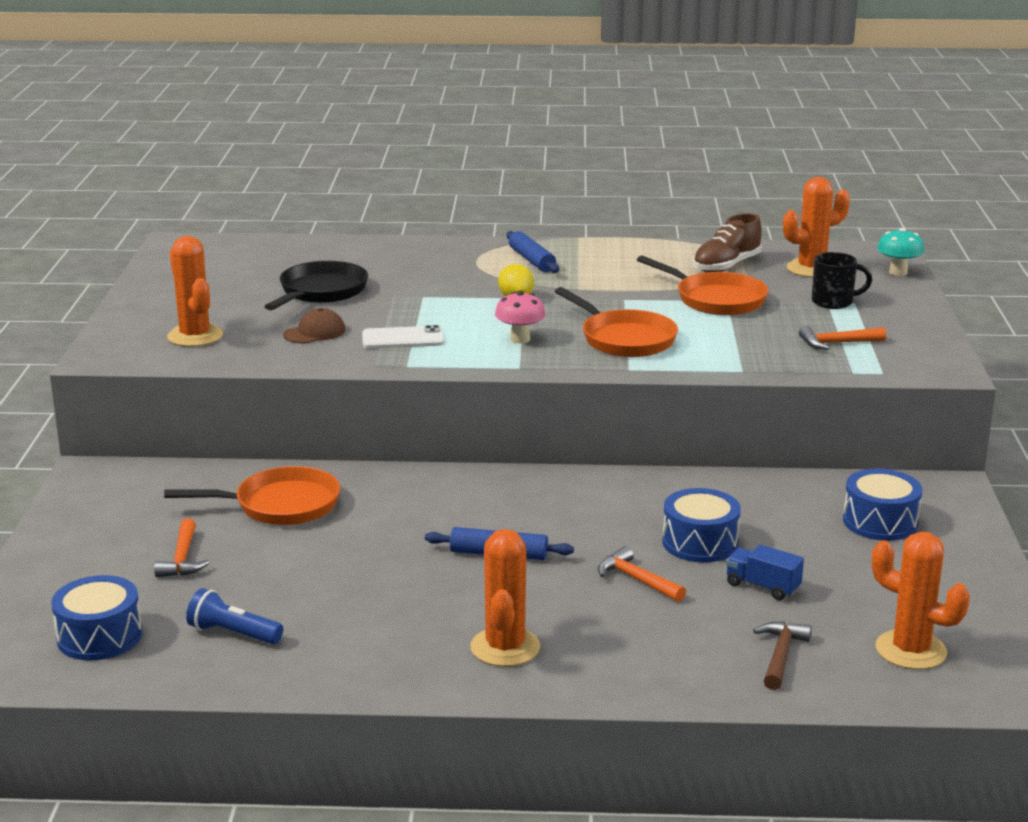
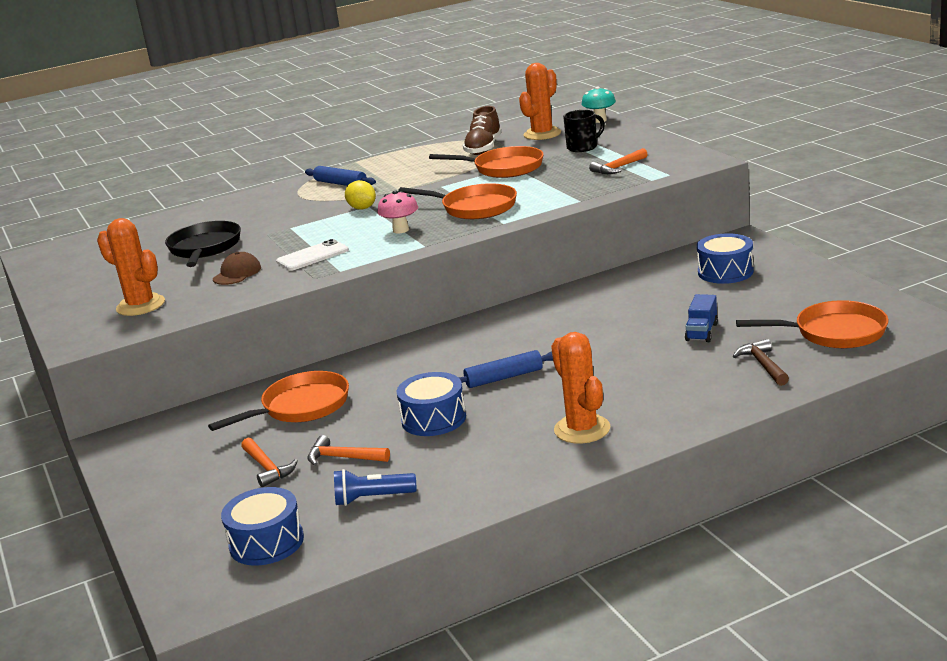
camera: 25 degrees left, 0 degrees up
orange hammer [598,546,686,602] -> orange hammer moved to [308,435,390,466]
blue drum [662,488,741,562] -> blue drum moved to [396,372,466,436]
blue truck [726,544,804,600] -> blue truck turned 75 degrees counterclockwise [685,294,718,342]
orange cactus [872,532,970,669] -> orange pan [736,300,888,348]

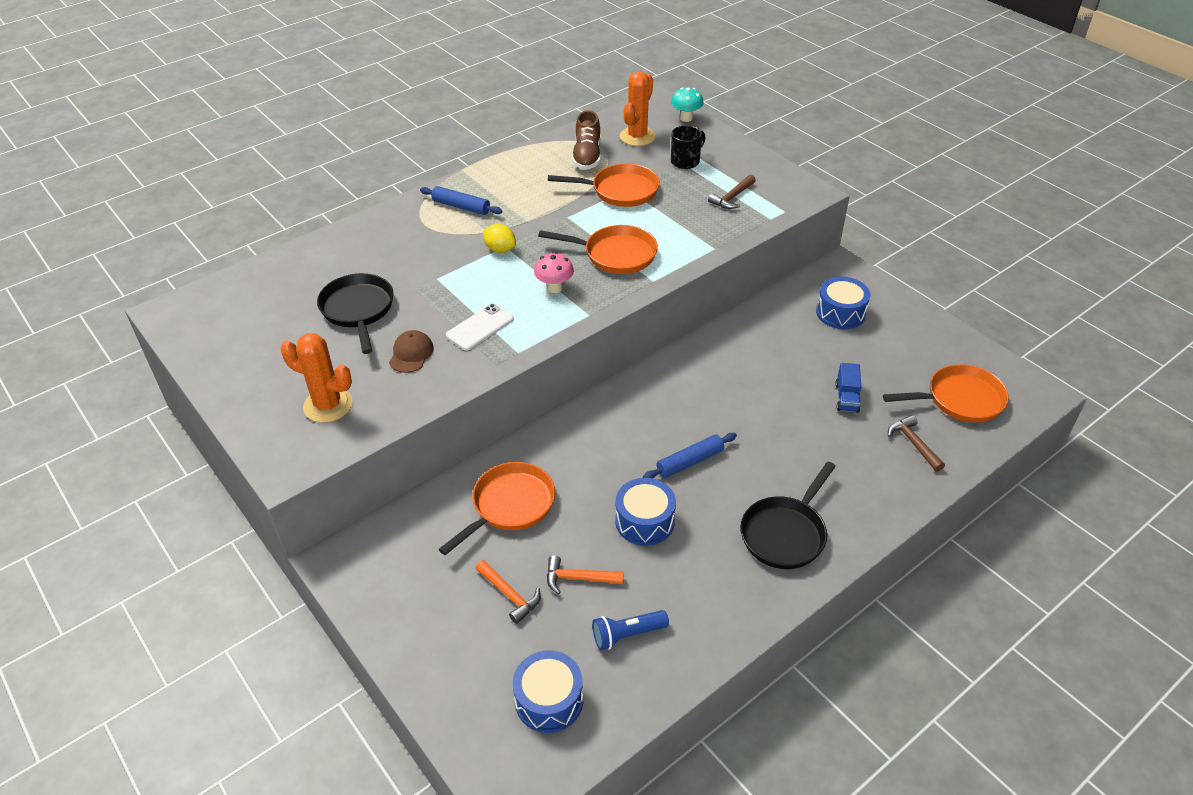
camera: 15 degrees left, 20 degrees up
orange cactus [551,332,610,444] -> black pan [740,462,836,569]
orange hammer [589,148,648,174] -> brown hammer [708,175,756,209]

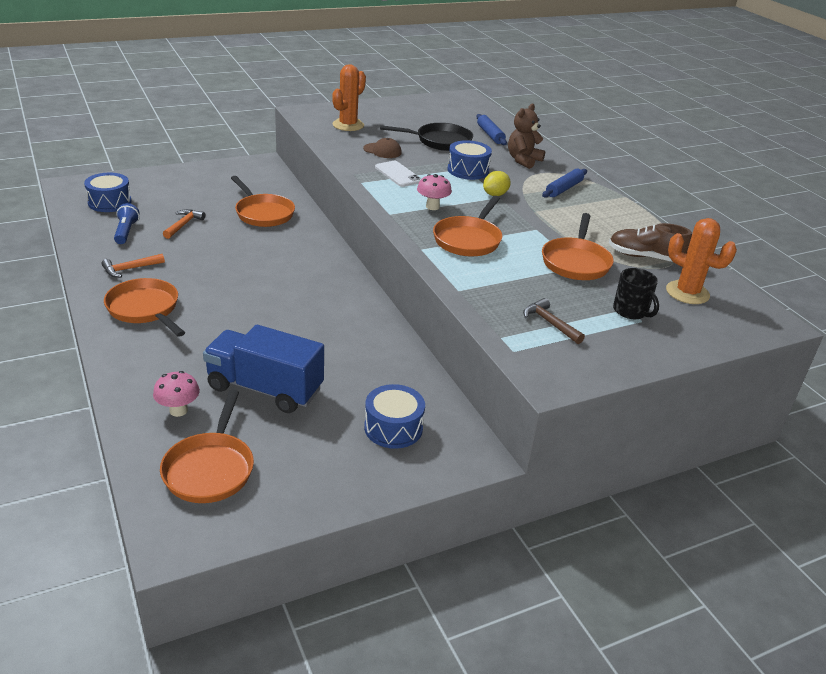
camera: 100 degrees right, 10 degrees down
orange hammer [476,560,541,624] -> orange hammer moved to [101,254,165,277]
blue drum [615,478,676,546] -> blue drum moved to [447,140,492,180]
blue rolling pin [643,433,737,478] -> blue rolling pin moved to [476,114,507,145]
turquoise mushroom [671,87,704,122] -> none
black pan [740,462,836,569] -> orange pan [104,278,185,337]
blue truck [835,363,861,413] -> blue truck [203,325,324,413], size x2.18
brown hammer [888,415,945,472] -> pink mushroom [153,371,200,417]
none -> brown teddy bear [508,104,545,169]

